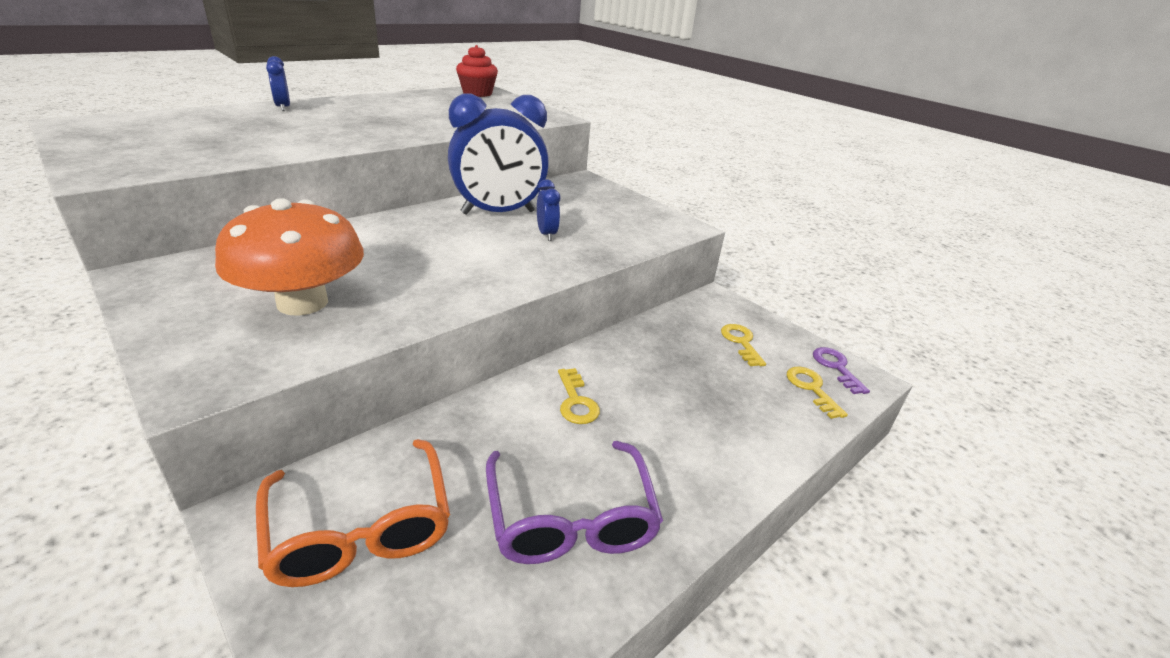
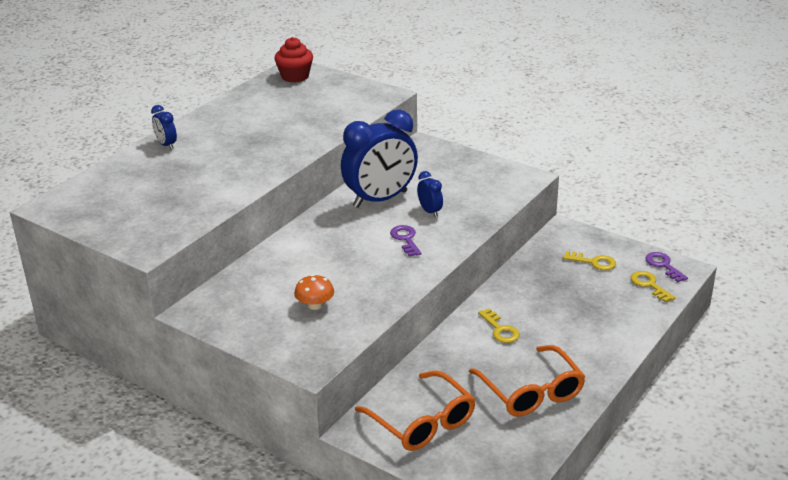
camera: 10 degrees left, 0 degrees up
orange mushroom [215,198,364,316] -> orange mushroom [294,274,334,310], size x0.46
purple glasses [486,441,663,564] -> orange glasses [469,345,586,417]
yellow key [721,324,766,366] -> yellow key turned 135 degrees clockwise [563,251,616,270]
none -> purple key [390,225,421,257]

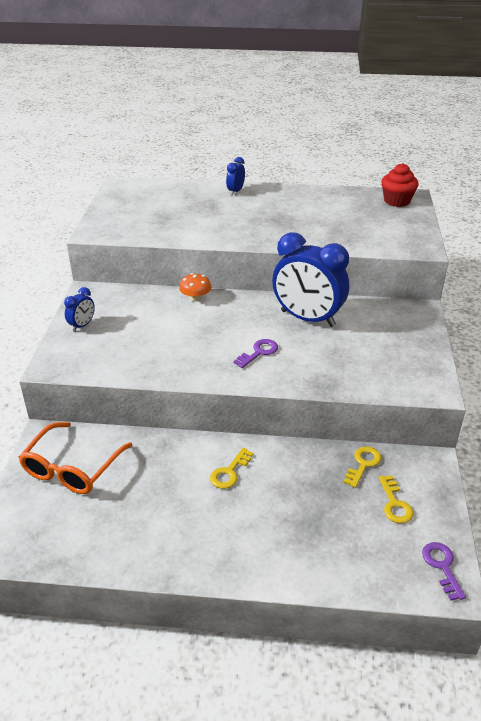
camera: 60 degrees right, 5 degrees up
orange mushroom [294,274,334,310] -> orange mushroom moved to [179,273,211,302]
blue clock [417,171,443,217] -> blue clock moved to [64,287,95,332]
orange glasses [469,345,586,417] -> none
yellow key [631,271,676,302] -> yellow key moved to [343,447,381,488]
purple key [645,252,688,282] -> purple key turned 45 degrees counterclockwise [422,542,466,601]

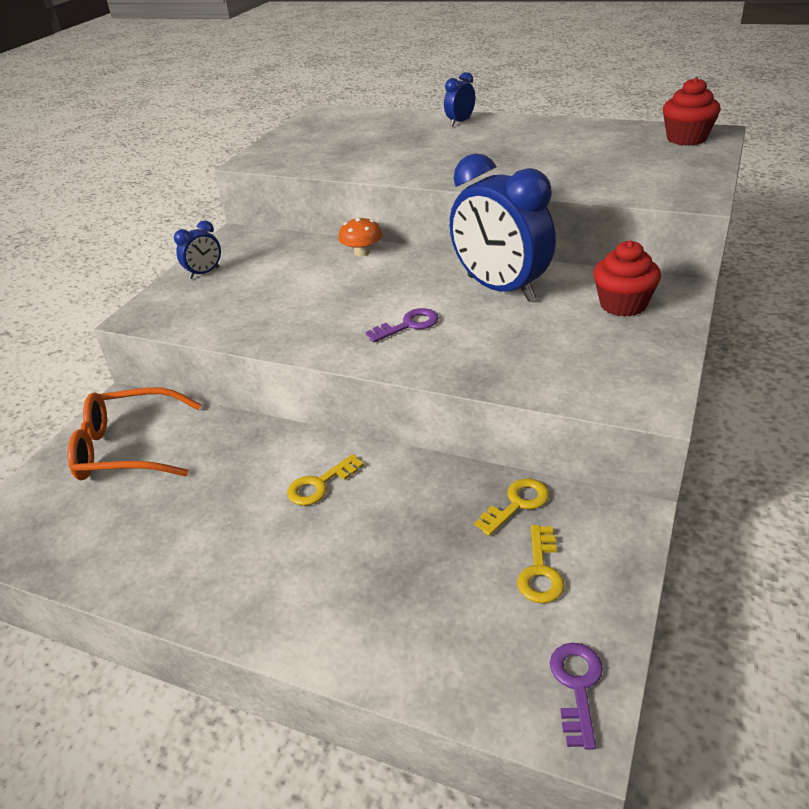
camera: 20 degrees right, 0 degrees up
orange glasses [19,422,132,494] -> orange glasses turned 45 degrees clockwise [68,388,202,480]
none -> red cupcake [593,241,661,317]

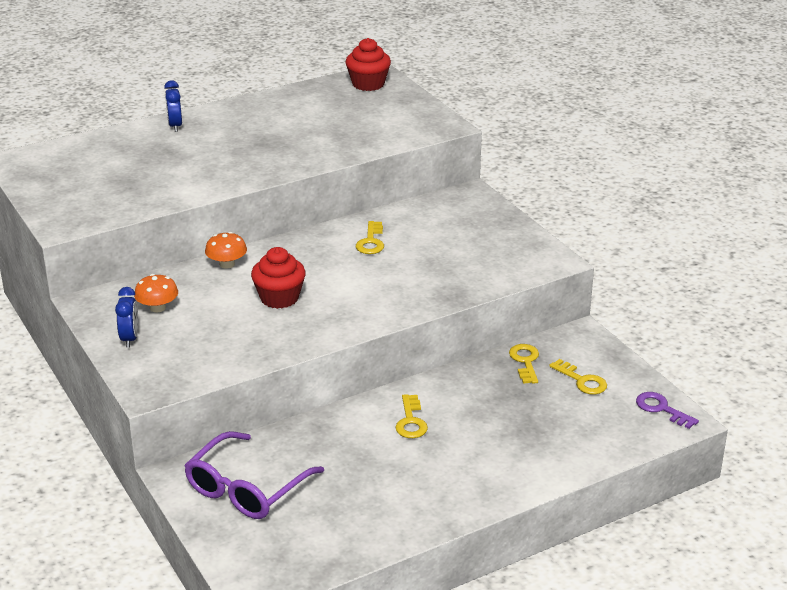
camera: 55 degrees left, 5 degrees down
orange glasses [68,388,202,480] -> purple glasses [184,431,324,519]
purple key [366,308,439,343] -> none
blue clock [450,153,556,302] -> yellow key [356,221,384,254]
red cupcake [593,241,661,317] -> red cupcake moved to [251,247,306,309]
none -> orange mushroom [134,274,178,312]

